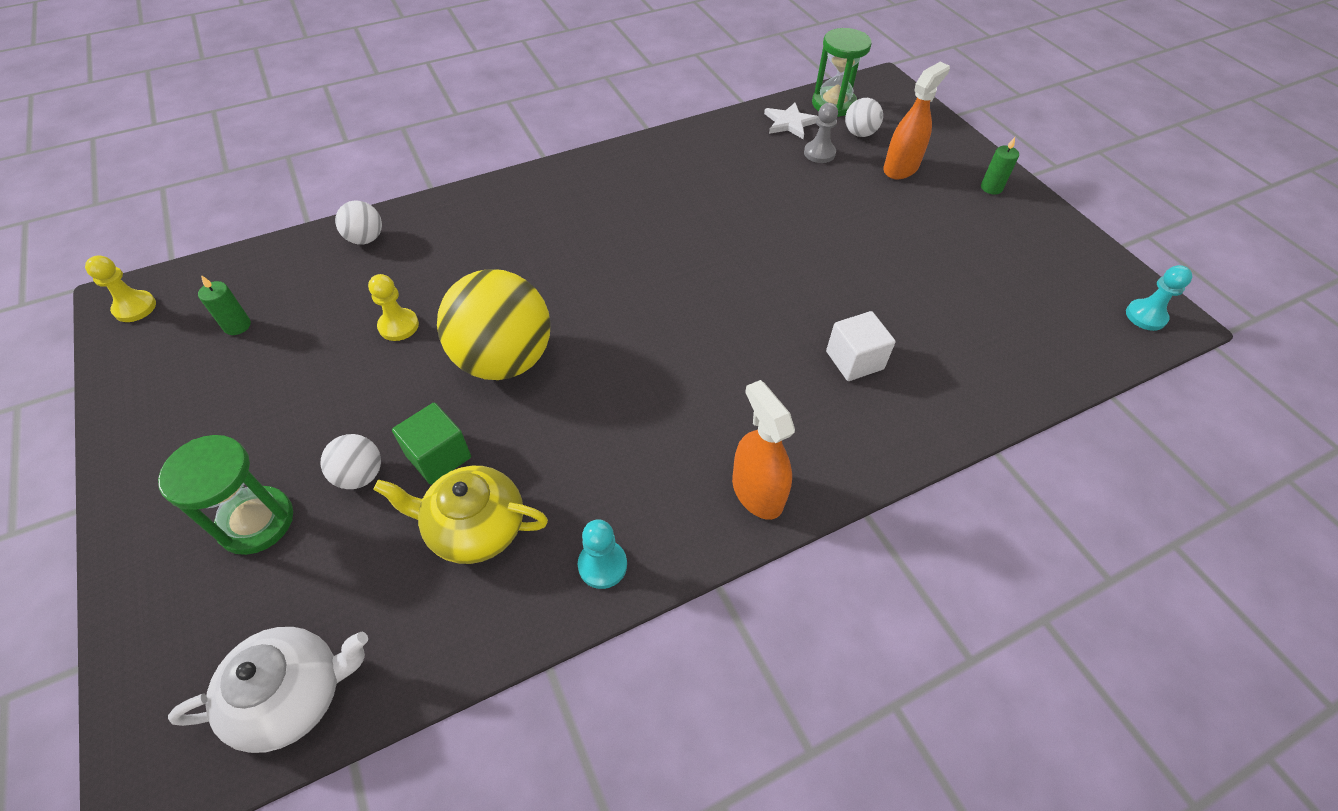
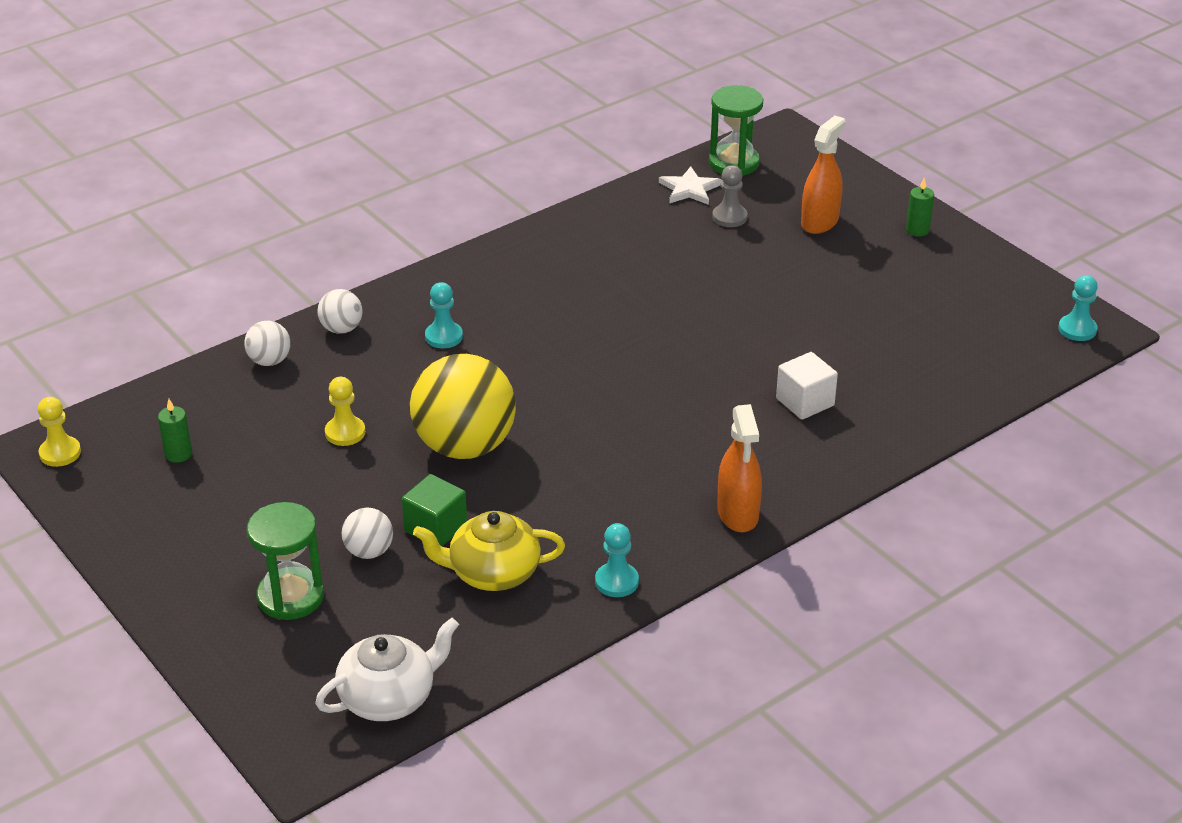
camera: 10 degrees left, 15 degrees down
orange spray bottle [732,380,795,520] -> orange spray bottle turned 150 degrees counterclockwise [717,404,762,532]
white ball [845,98,883,137] -> white ball moved to [317,289,363,334]
none -> turquoise pawn [425,282,463,348]

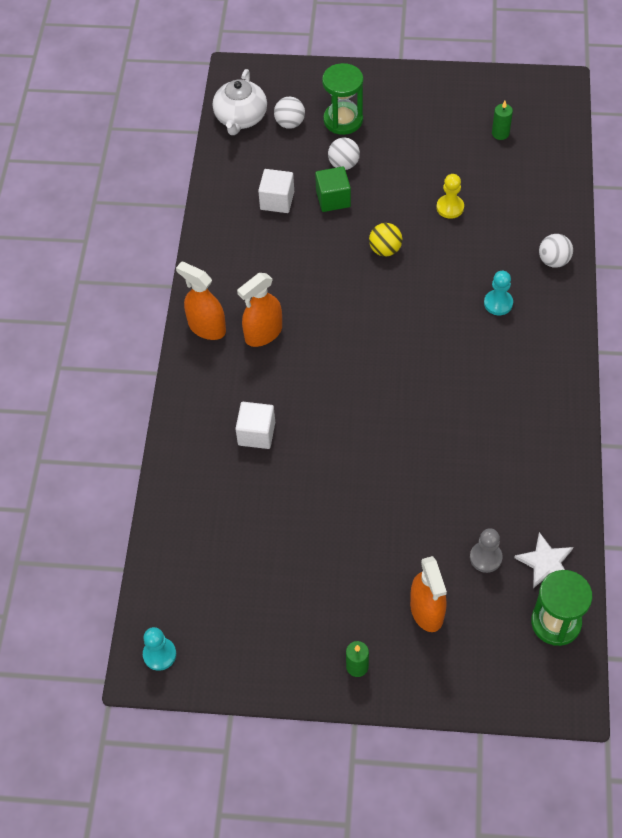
camera: 135 degrees right, 20 degrees up
yellow pawn [38,397,81,467] -> none
white ball [244,321,291,366] -> white ball moved to [274,97,305,129]
yellow ball [410,354,516,459] -> yellow ball [369,223,402,256], size x0.46
yellow teapot [413,511,565,591] -> white cube [258,169,294,213]
turquoise pawn [595,523,639,597] -> none
none -> orange spray bottle [237,273,282,347]

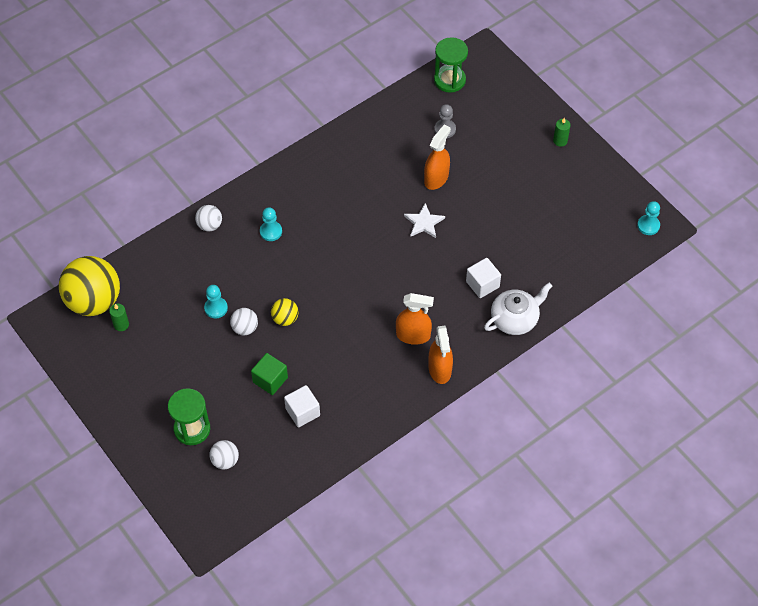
camera: 135 degrees left, 0 degrees up
white teapot [213,69,267,135] -> white teapot moved to [484,283,552,335]
white ball [328,138,360,170] -> white ball moved to [230,308,258,335]
orange spray bottle [410,556,447,632] -> orange spray bottle moved to [424,124,451,190]
yellow pawn [437,174,464,219] -> turquoise pawn [204,285,228,318]
white star [514,532,573,588] -> white star moved to [404,203,445,238]
none -> yellow ball [59,256,120,316]

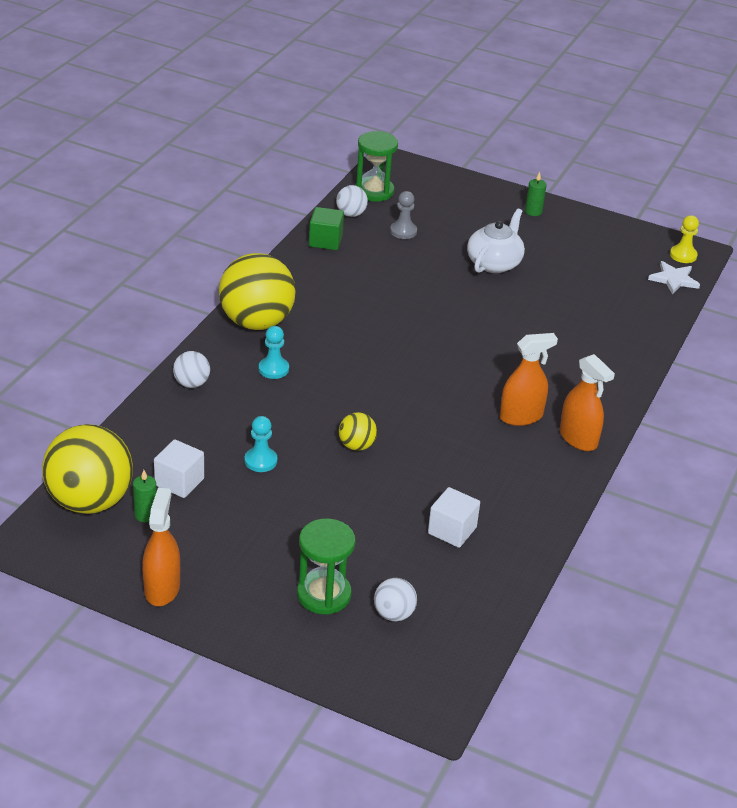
camera: 30 degrees left, 20 degrees down
white ball [230,308,258,335] -> white ball moved to [336,185,368,217]
green cube [251,353,288,395] -> green cube moved to [309,207,344,250]
white star [404,203,445,238] -> white star moved to [648,261,700,294]
orange spray bottle [424,124,451,190] -> orange spray bottle moved to [142,488,180,606]
white cube [466,258,501,298] -> white cube moved to [154,439,204,498]
white teapot [484,283,552,335] -> white teapot moved to [467,208,525,273]
turquoise pawn [637,201,660,235] -> yellow pawn [670,215,699,263]
none -> yellow ball [219,253,296,330]

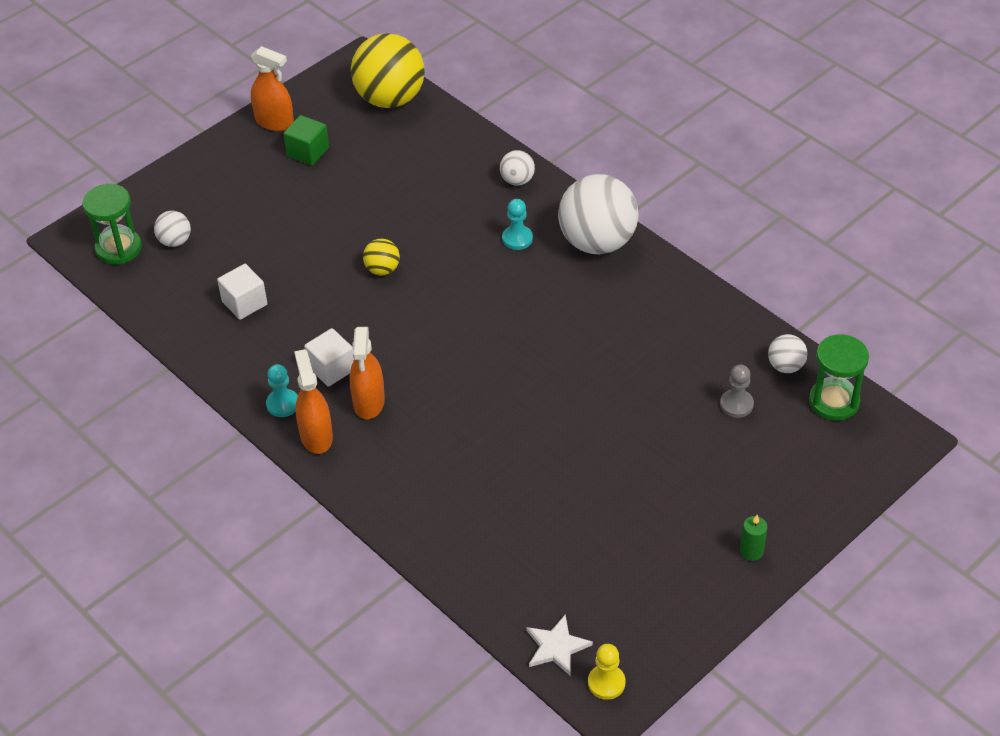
camera: 115 degrees right, 10 degrees up
green candle [133,470,157,522] -> none
white cube [154,439,204,498] -> white cube moved to [304,328,354,387]
yellow ball [219,253,296,330] -> white ball [558,174,639,254]
turquoise pawn [245,416,277,472] -> turquoise pawn moved to [266,364,298,417]
green hourglass [297,519,356,615] -> green hourglass moved to [82,184,142,265]
green cube [309,207,344,250] -> green cube moved to [283,115,329,165]
white teapot [467,208,525,273] -> none
orange spray bottle [560,354,615,451] -> orange spray bottle turned 90 degrees clockwise [294,349,333,454]

